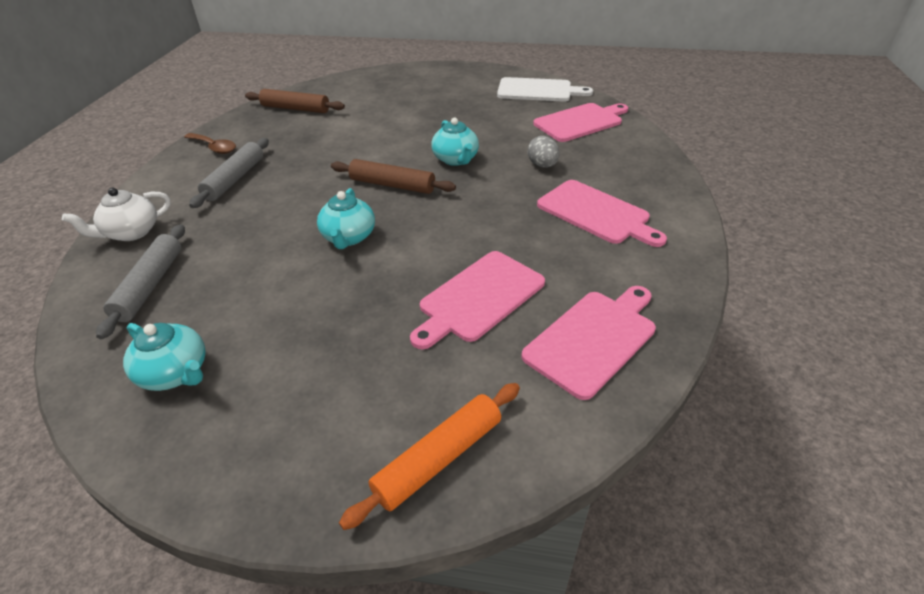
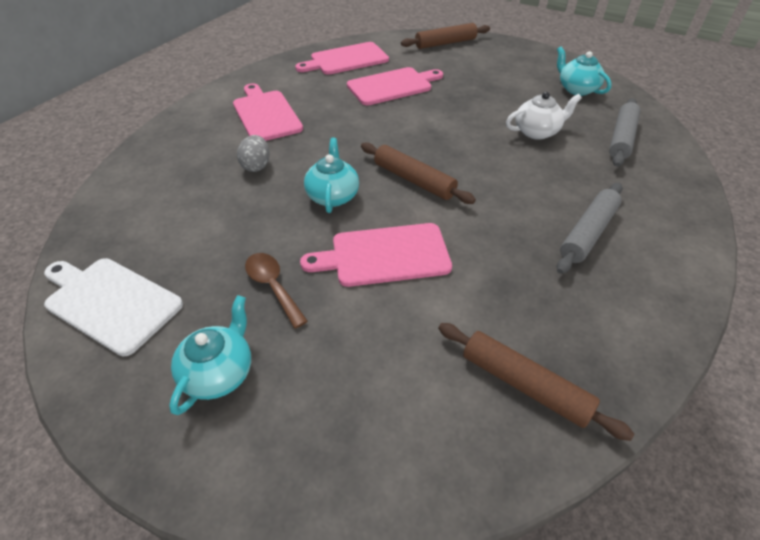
camera: 160 degrees left, 5 degrees up
white teapot [62,187,171,241] -> white teapot moved to [506,92,582,140]
brown spoon [184,133,236,154] -> brown spoon moved to [245,253,308,328]
turquoise teapot [317,188,375,249] -> turquoise teapot moved to [169,295,251,415]
orange rolling pin [339,383,520,530] -> brown rolling pin [401,23,490,49]
pink cutting board [533,103,628,142] -> pink cutting board moved to [300,223,452,287]

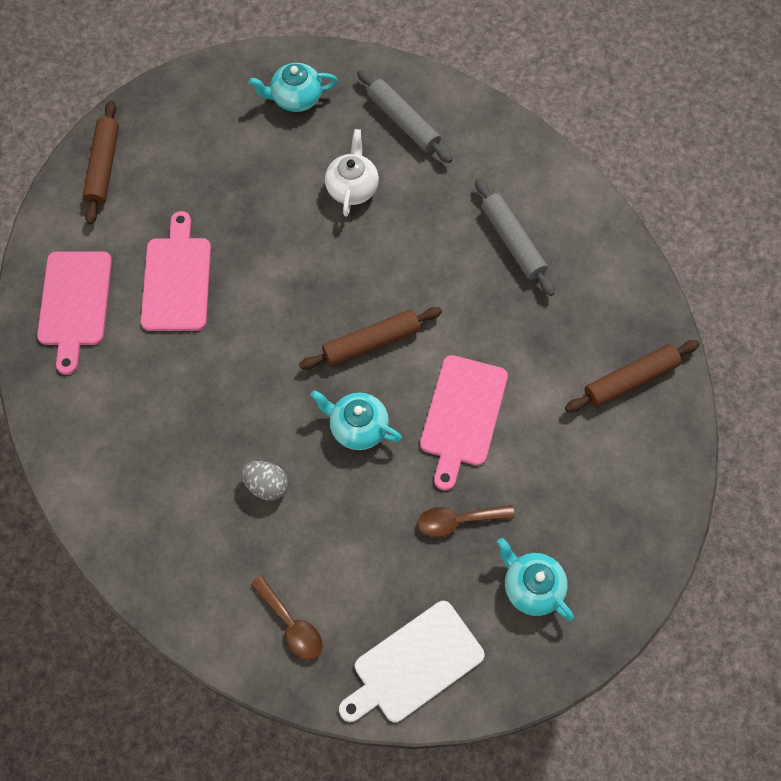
camera: 65 degrees left, 20 degrees up
pink cutting board [233,83,303,141] -> none
none -> brown spoon [251,576,322,660]

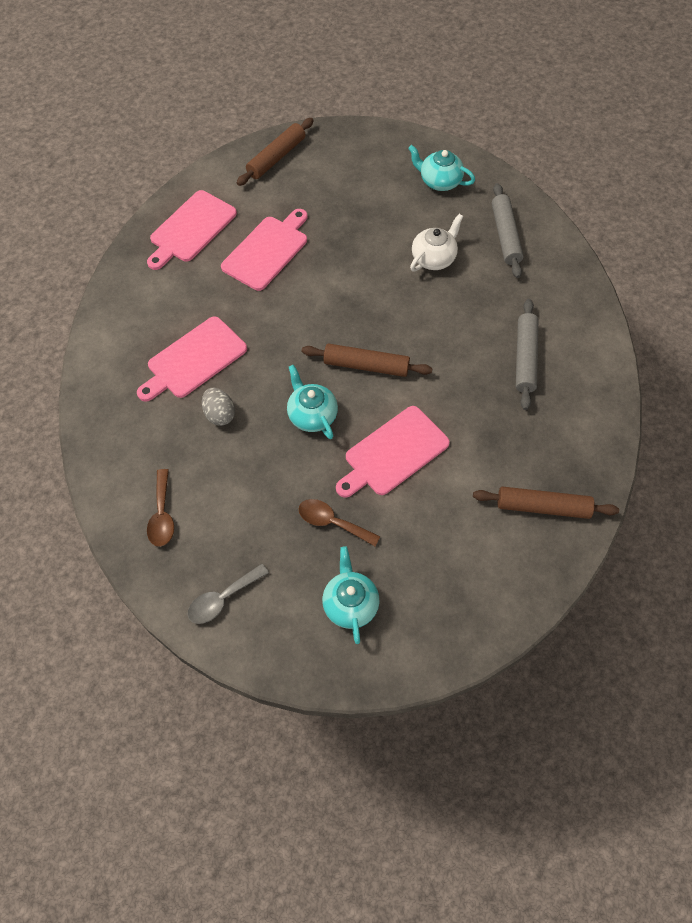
camera: 35 degrees right, 5 degrees down
white cutting board [339,601,485,722] -> grey spoon [188,564,269,624]
none -> pink cutting board [137,316,247,402]

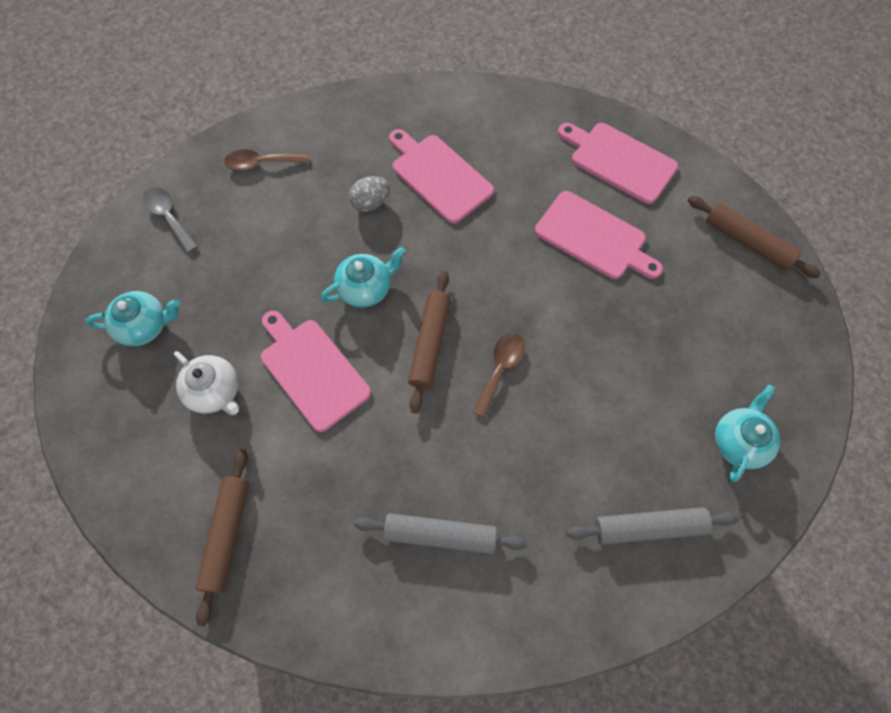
camera: 90 degrees right, 5 degrees up
brown spoon [299,499,380,547] -> brown spoon moved to [473,333,525,418]
white teapot [410,214,463,272] -> white teapot moved to [174,351,239,415]

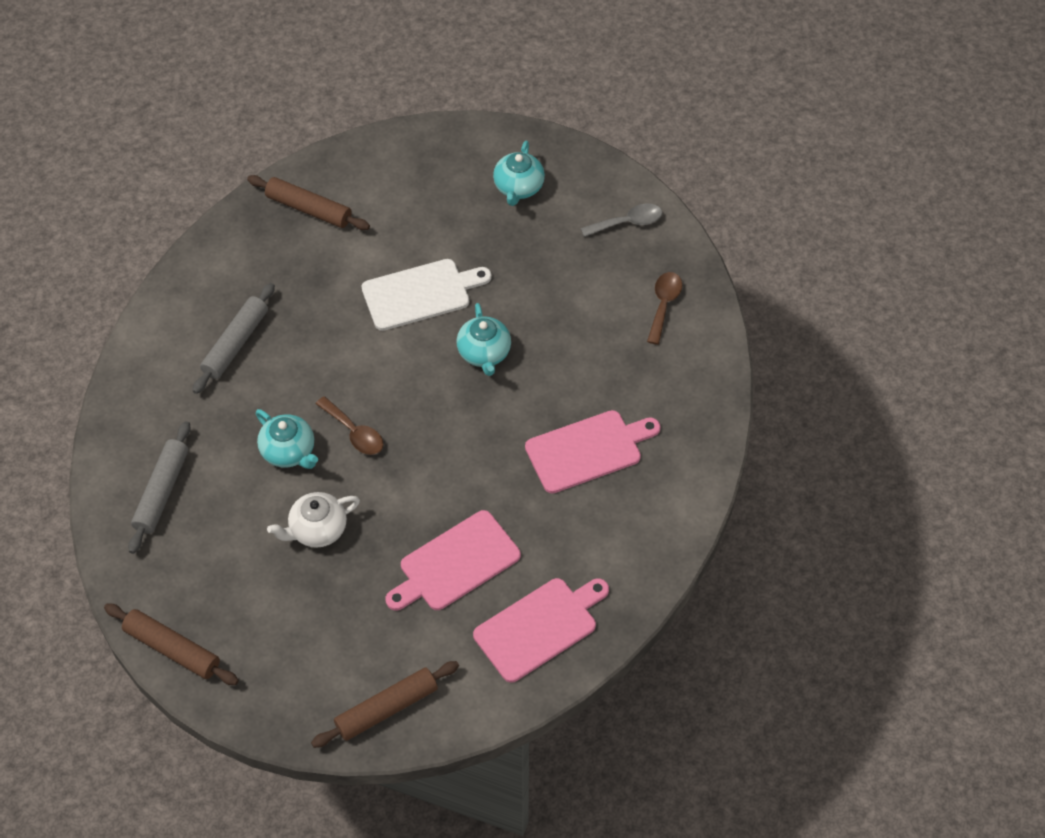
camera: 110 degrees right, 10 degrees down
white teapot [174,351,239,415] -> white teapot moved to [267,492,360,548]
pink cutting board [261,311,371,432] -> white cutting board [362,259,492,331]
grey egg [349,176,390,212] -> none
brown rolling pin [408,271,451,413] -> brown rolling pin moved to [104,604,239,685]
turquoise teapot [715,385,780,482] -> turquoise teapot moved to [256,409,318,469]

